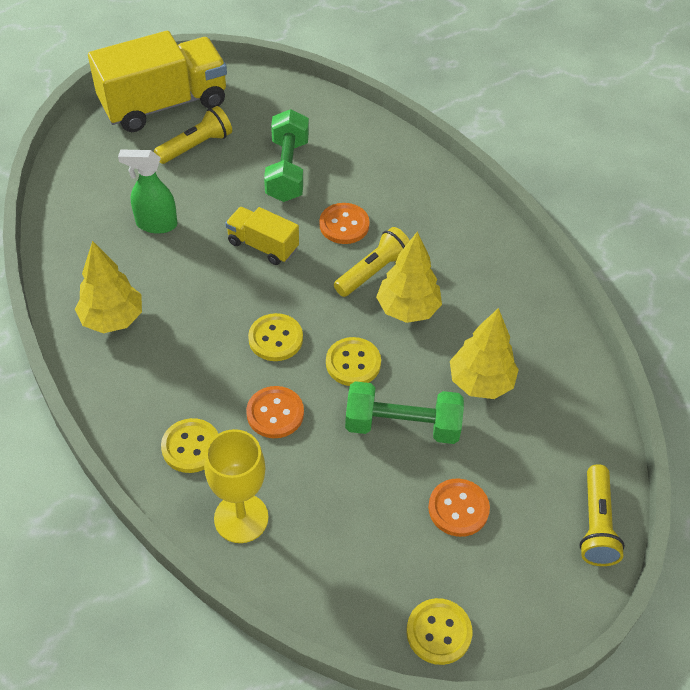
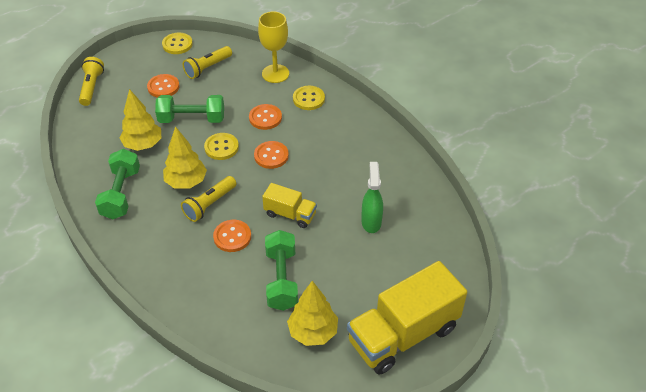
camera: 175 degrees right, 5 degrees down
yellow tree [75,241,142,333] -> yellow tree moved to [287,281,338,346]
green spray bottle [118,150,177,234] -> green spray bottle turned 90 degrees counterclockwise [361,162,383,233]
yellow flashlight [154,106,232,164] -> yellow flashlight moved to [183,46,232,79]
yellow button [248,313,303,361] -> orange button [254,141,289,169]
none -> green dumbbell [95,149,140,219]

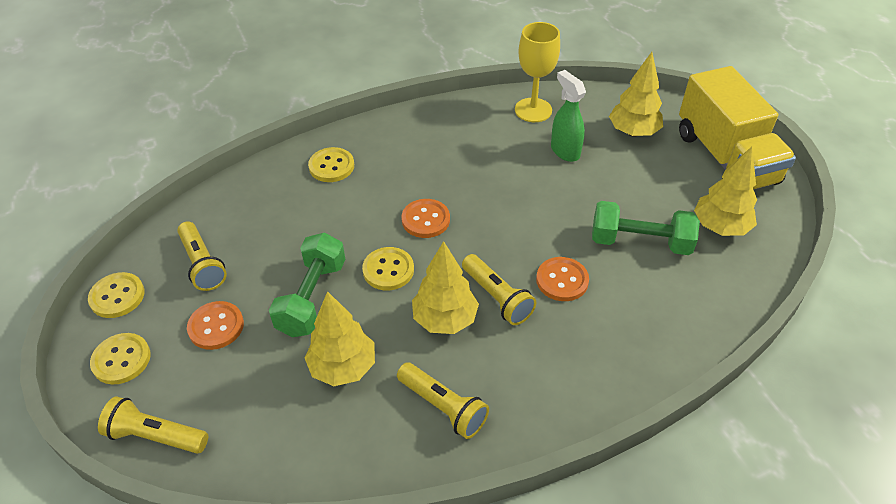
camera: 75 degrees left, 0 degrees up
green dumbbell [95,149,140,219] -> yellow flashlight [397,362,489,439]
orange button [249,104,282,130] -> none
yellow goblet [258,11,289,83] -> yellow goblet moved to [515,22,560,122]
yellow truck [262,183,317,228] -> none
green spray bottle [361,162,383,233] -> green spray bottle turned 45 degrees clockwise [551,70,586,162]
none -> yellow button [90,333,151,385]
none -> yellow tree [609,52,663,137]

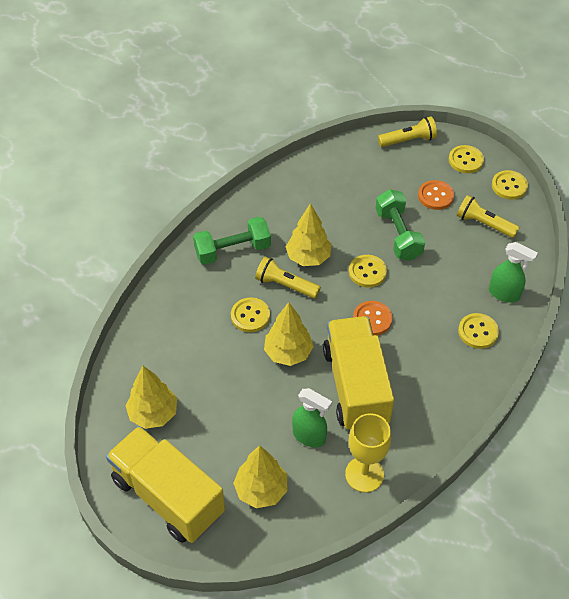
camera: 150 degrees right, 5 degrees up
yellow tree [305,291,375,386] -> yellow tree moved to [264,302,314,366]
yellow flashlight [397,362,489,439] -> none
orange button [536,257,589,301] -> yellow button [231,298,270,332]
green dumbbell [592,201,700,255] -> green dumbbell moved to [193,217,271,265]
none -> yellow truck [323,316,394,429]
none -> green spray bottle [489,242,538,303]

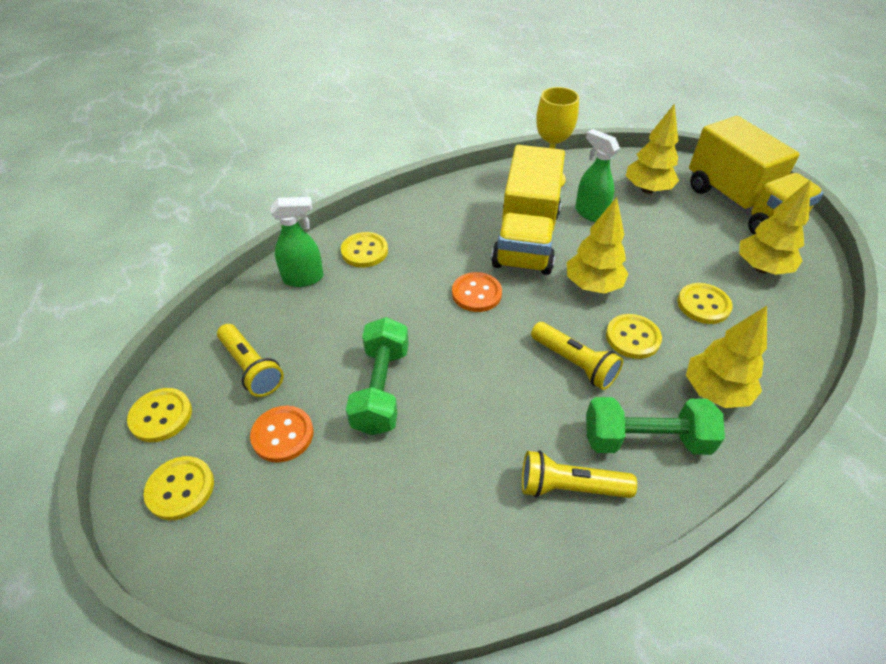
camera: 160 degrees left, 5 degrees down
yellow tree [286,203,331,266] -> yellow tree moved to [686,306,767,408]
yellow button [349,255,387,288] -> yellow button moved to [677,283,732,324]
yellow flashlight [378,117,437,147] -> yellow flashlight moved to [522,450,637,498]
green spray bottle [489,242,538,303] -> green spray bottle turned 120 degrees clockwise [270,197,323,287]

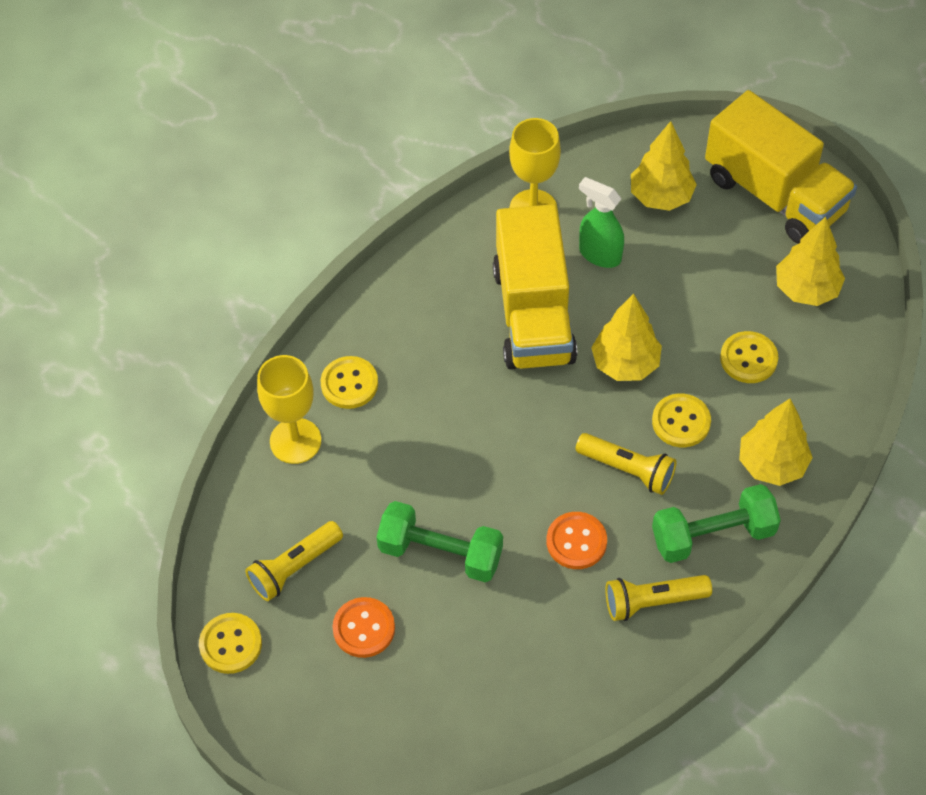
camera: 15 degrees left, 10 degrees up
yellow button [143,456,214,520] -> none
yellow flashlight [217,324,284,397] -> yellow flashlight turned 105 degrees clockwise [245,521,343,601]
green spray bottle [270,197,323,287] -> yellow goblet [257,355,321,464]
green dumbbell [346,317,409,435] -> green dumbbell turned 60 degrees counterclockwise [376,501,503,582]
orange button [452,272,502,312] -> orange button moved to [547,512,607,569]

